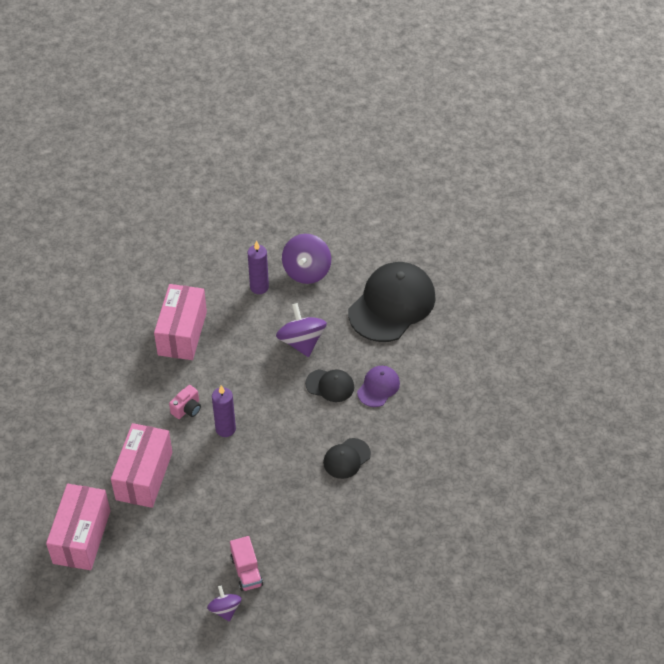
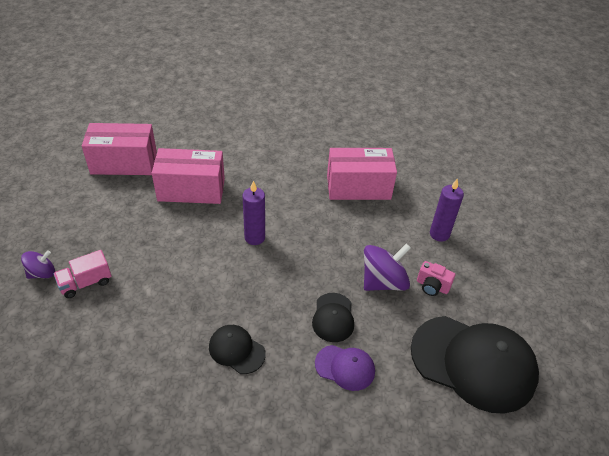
camera: 75 degrees right, 5 degrees down
pink camera [169,385,201,419] -> pink camera moved to [417,261,455,296]
purple spinning top [282,234,331,284] -> none

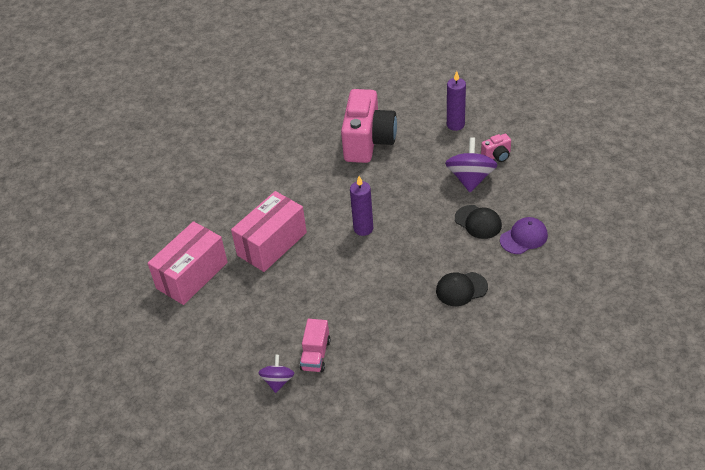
camera: 45 degrees left, 0 degrees up
pink box [327,148,397,200] -> pink camera [341,89,397,163]
black cap [411,316,539,414] -> none

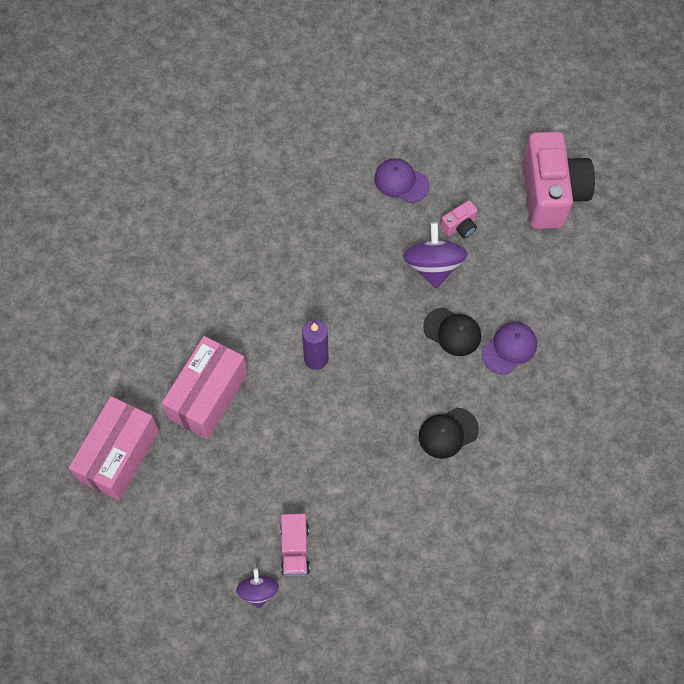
camera: 15 degrees left, 20 degrees up
pink camera [341,89,397,163] -> pink camera moved to [523,132,595,229]
purple candle [447,71,466,131] -> purple cap [374,158,430,203]

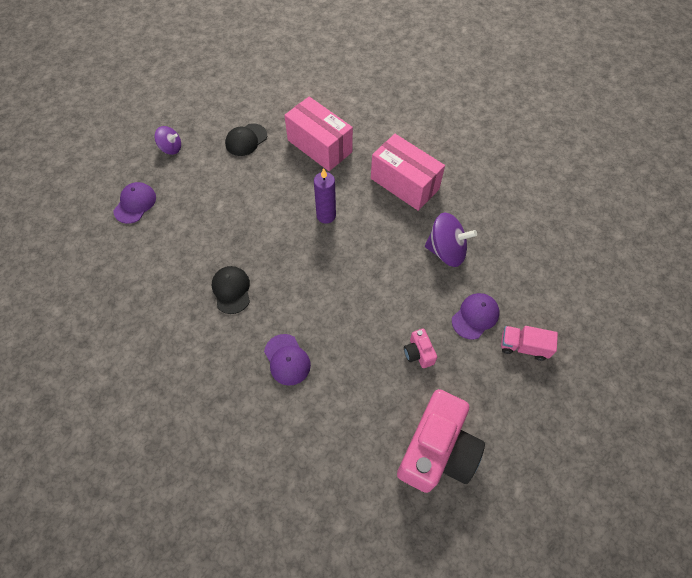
camera: 105 degrees right, 5 degrees down
pink box [69,396,159,501] -> pink box moved to [371,134,445,211]
pink truck [280,514,310,576] -> pink truck moved to [501,326,558,361]
purple spinning top [403,222,468,289] -> purple spinning top moved to [425,213,477,267]
black cap [423,308,481,356] -> black cap moved to [225,123,267,156]
pink camera [523,132,595,229] -> pink camera turned 75 degrees counterclockwise [397,389,485,493]
none -> purple cap [113,182,156,224]

